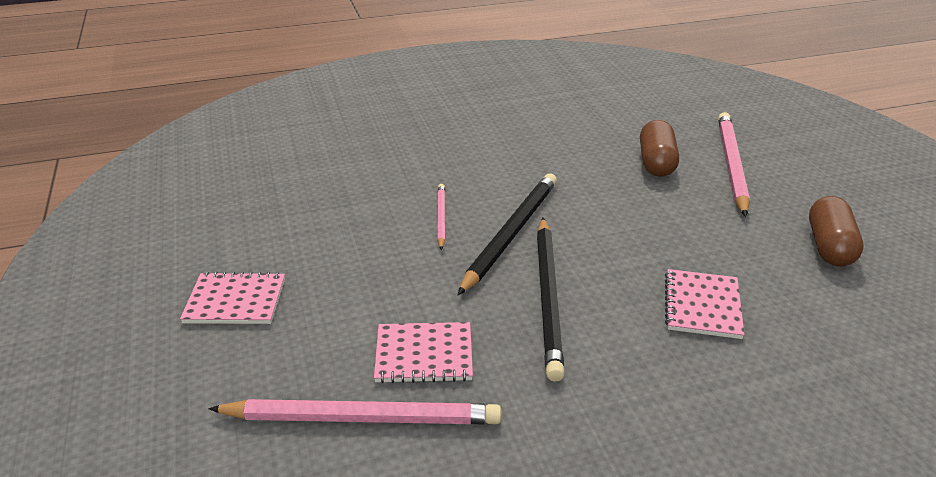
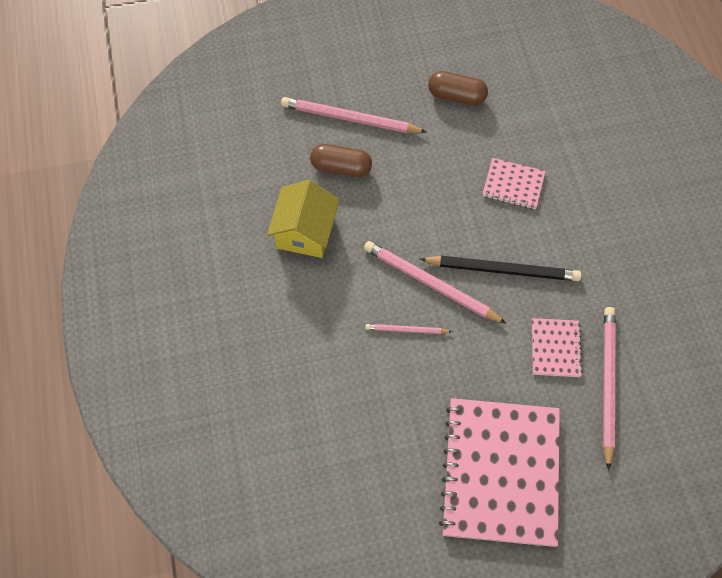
camera: 85 degrees left, 30 degrees up
pink notebook [180,272,285,324] -> pink notebook [439,398,560,547], size x2.21
black pencil [458,174,557,295] -> pink pencil [364,241,506,324]
none -> yellow house [267,180,340,258]

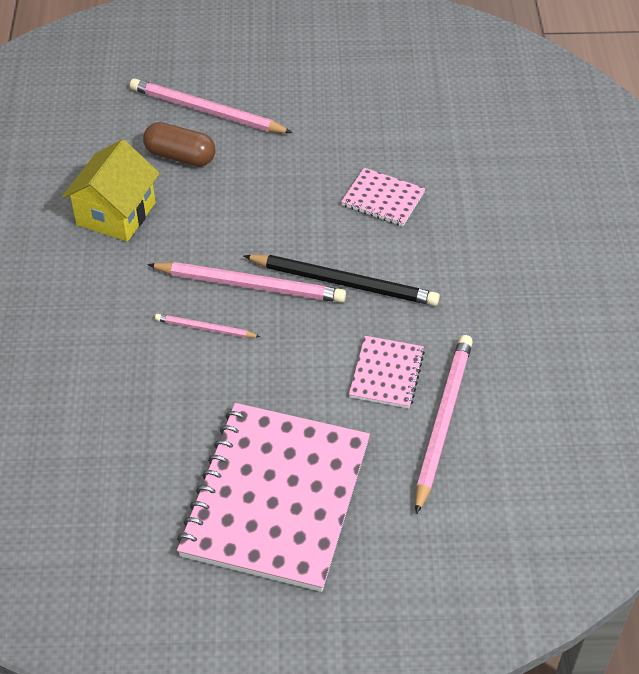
camera: 10 degrees right, 15 degrees down
pink pencil [364,241,506,324] -> pink pencil turned 150 degrees clockwise [147,262,346,303]
brown capsule [428,71,488,106] -> none

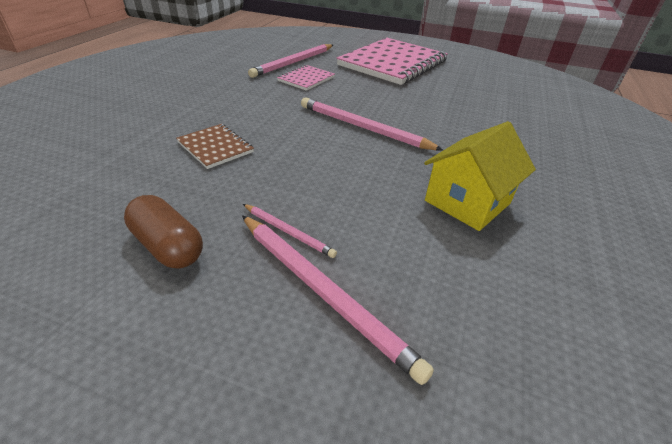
camera: 160 degrees left, 10 degrees down
brown capsule [143,122,215,167] -> brown capsule moved to [124,195,203,269]
pink pencil [155,314,261,338] -> pink pencil moved to [243,204,337,258]
black pencil [244,255,440,306] -> none
pink notebook [341,168,426,226] -> brown notebook [176,124,254,169]

